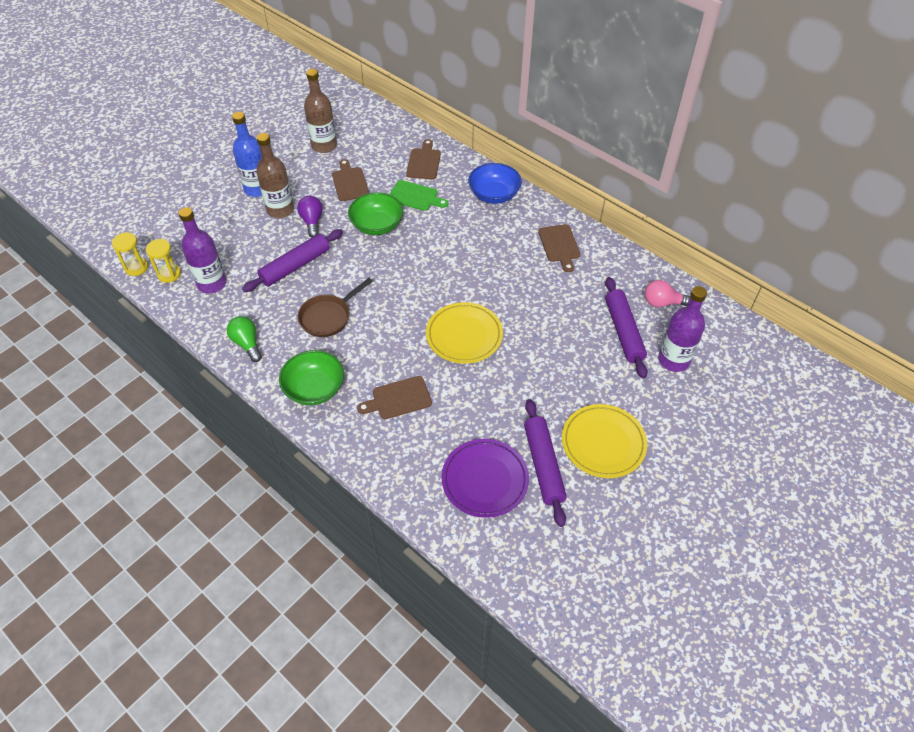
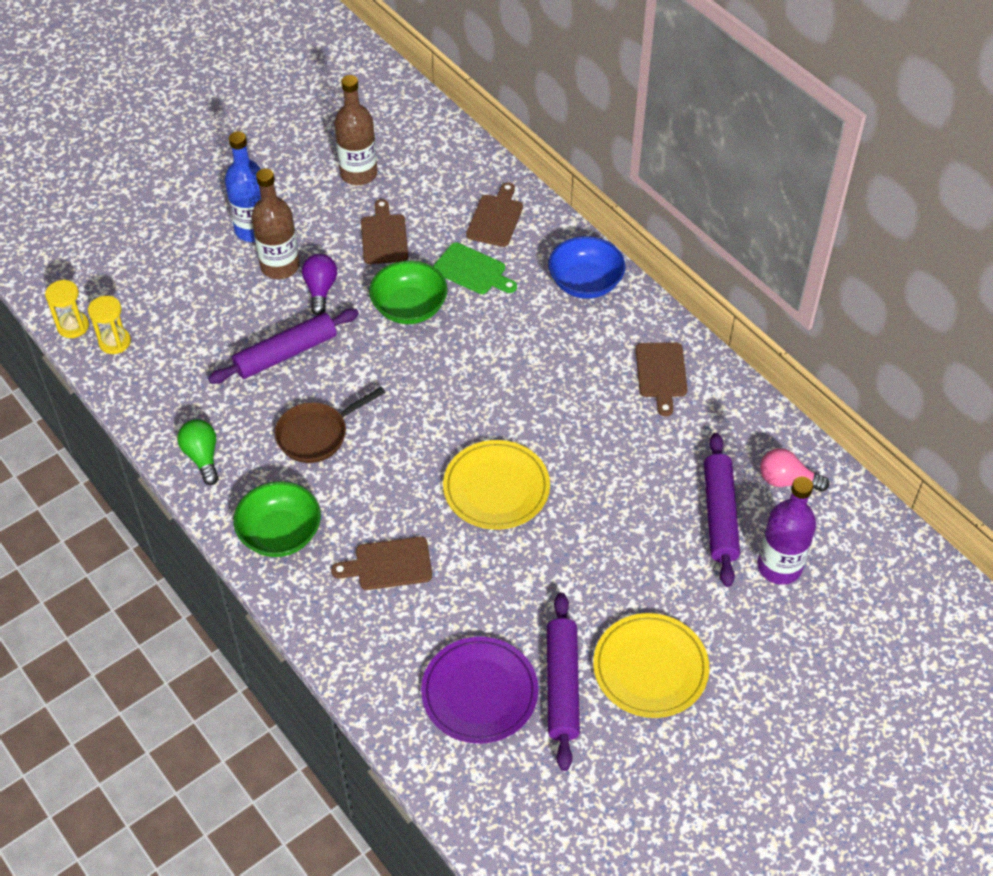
camera: 10 degrees right, 0 degrees up
purple bottle [178,207,227,293] -> none

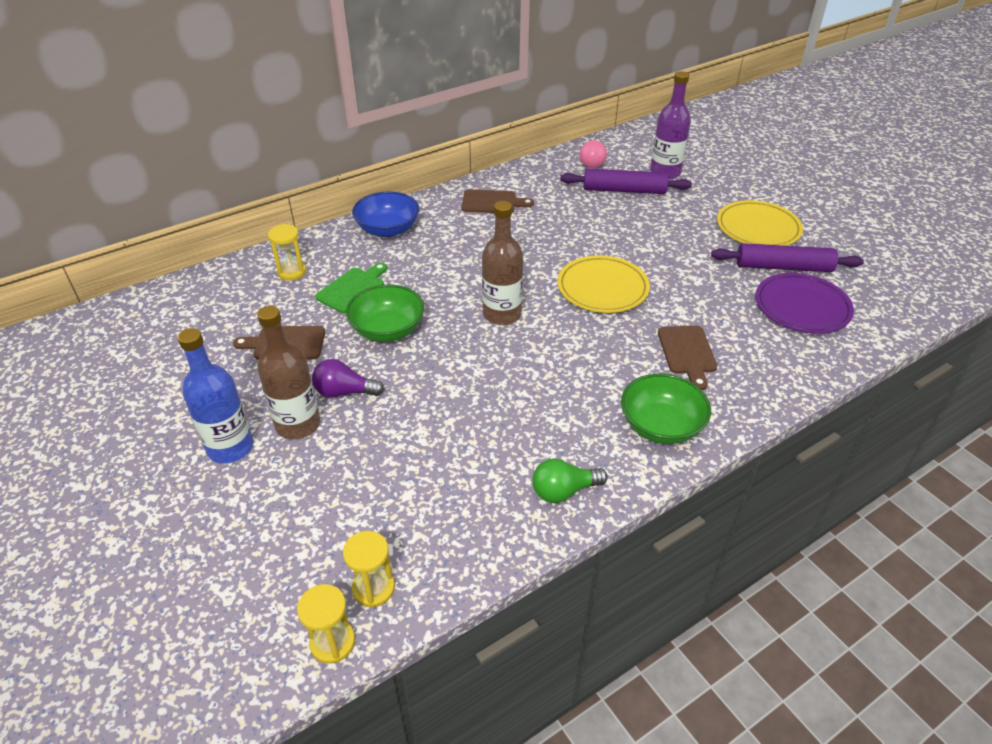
camera: 85 degrees left, 10 degrees down
purple rolling pin [208,308,359,384] -> none
brown pan [275,387,386,463] -> none
brown bottle [334,75,377,185] -> brown bottle moved to [482,201,523,325]
brown cutting board [466,182,523,247] -> yellow hourglass [268,224,306,280]

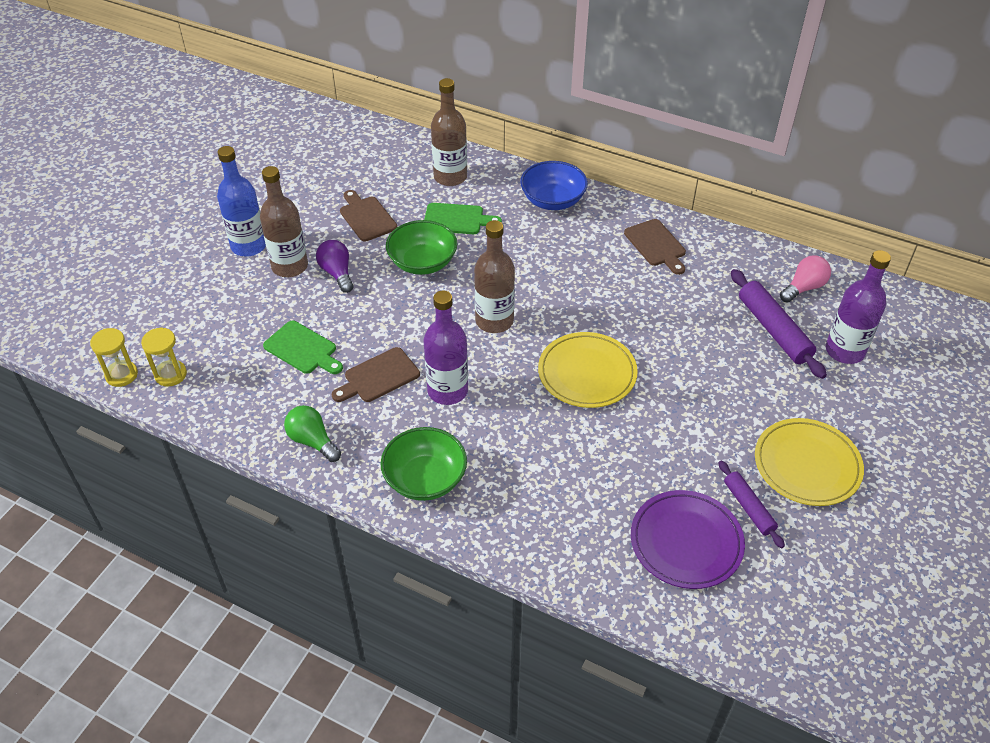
camera: 60 degrees right, 5 degrees up
yellow hourglass [268,224,306,280] -> brown bottle [431,78,467,186]
pink light bulb [580,140,607,169] -> pink light bulb turned 150 degrees clockwise [780,255,831,303]
brown cutting board [658,325,717,390] -> brown cutting board moved to [332,347,420,402]
purple rolling pin [711,243,864,272] -> purple rolling pin [719,461,785,548], size x0.61
none -> green cutting board [263,321,343,374]
none -> purple bottle [424,291,468,405]

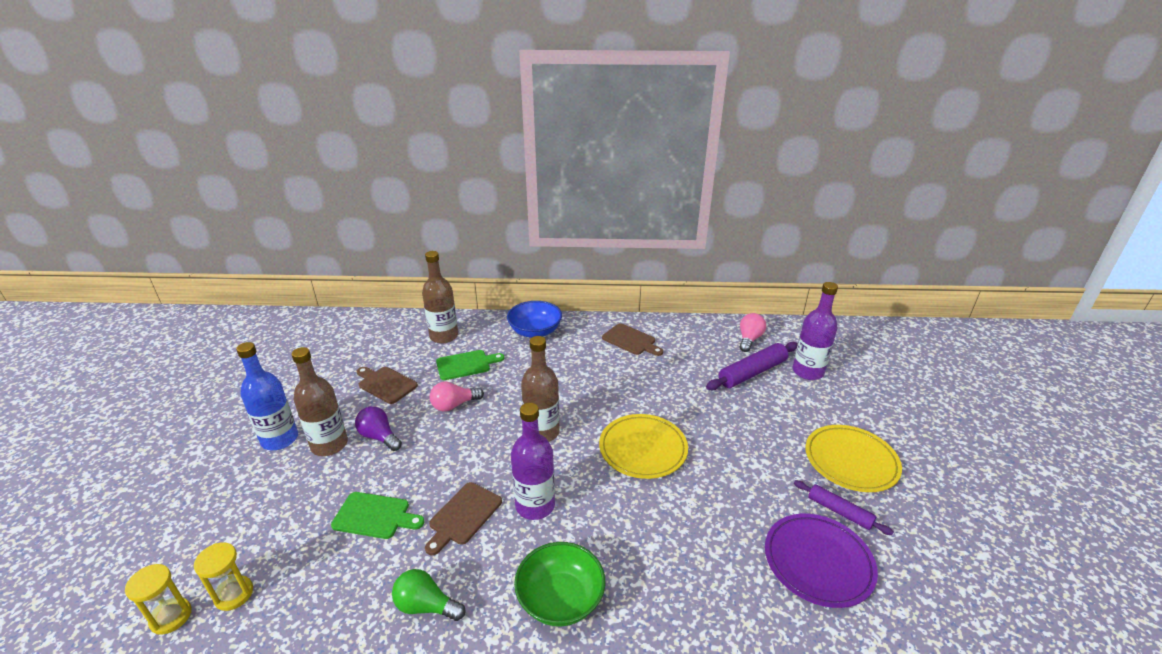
camera: 25 degrees left, 15 degrees down
green bowl [386,220,457,275] -> pink light bulb [430,382,484,412]
purple rolling pin [731,269,827,379] -> purple rolling pin turned 75 degrees counterclockwise [706,342,798,390]

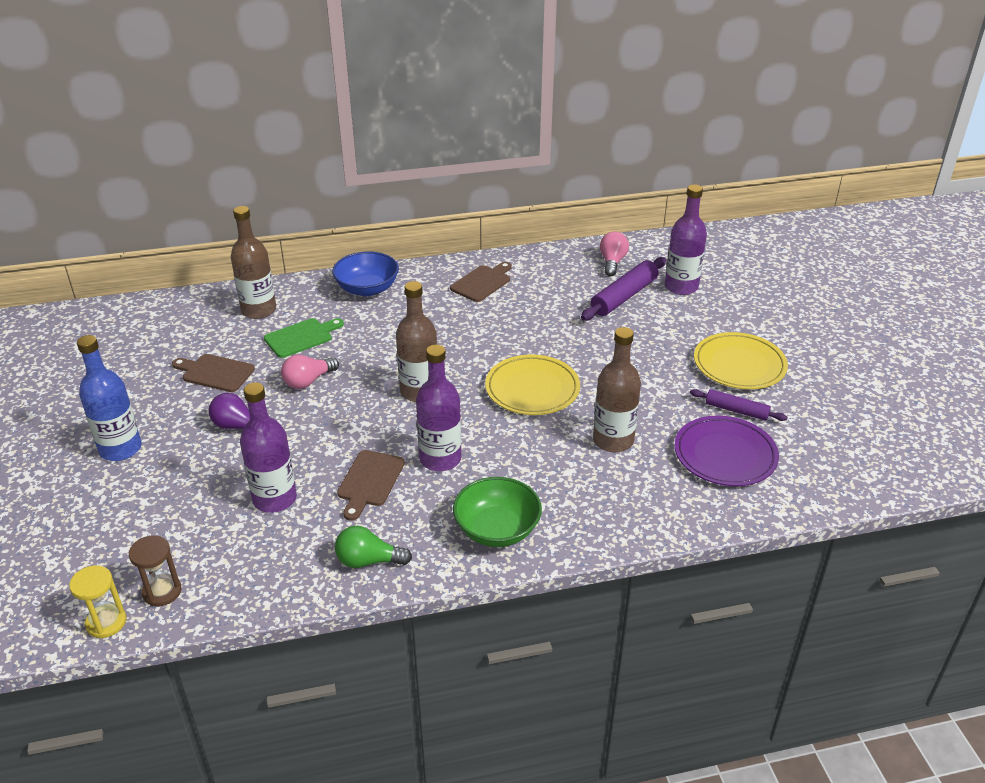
camera: 15 degrees left, 5 degrees up
yellow hourglass [194,542,253,611] -> brown hourglass [129,535,182,606]
brown bottle [292,347,348,456] -> brown bottle moved to [593,327,641,452]
green cutting board [331,492,425,539] -> purple bottle [240,382,297,513]
brown cutting board [602,323,663,356] -> brown cutting board turned 75 degrees counterclockwise [450,262,512,302]

